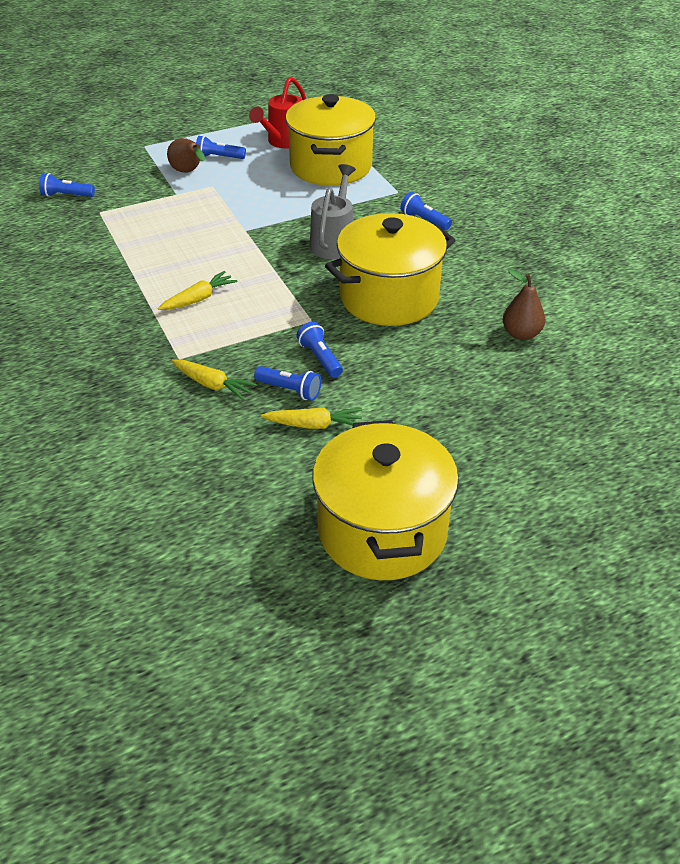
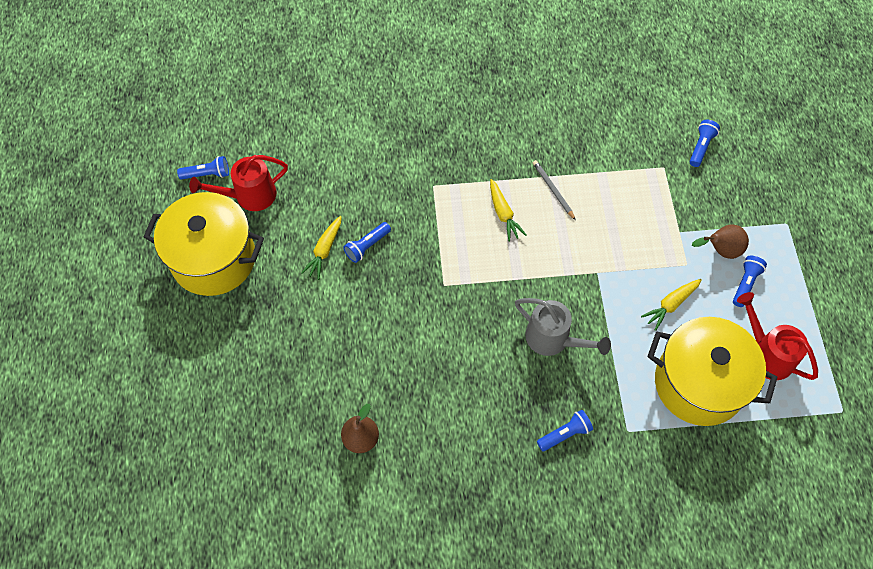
camera: 110 degrees right, 20 degrees up
yellow carrot [171,359,257,400] -> yellow carrot moved to [641,279,702,331]
blue flashlight [296,322,343,378] -> blue flashlight moved to [177,156,229,180]
yellow pot [325,213,456,326] -> none
none -> red watering can [189,155,288,211]
none -> grey pencil [533,160,576,220]

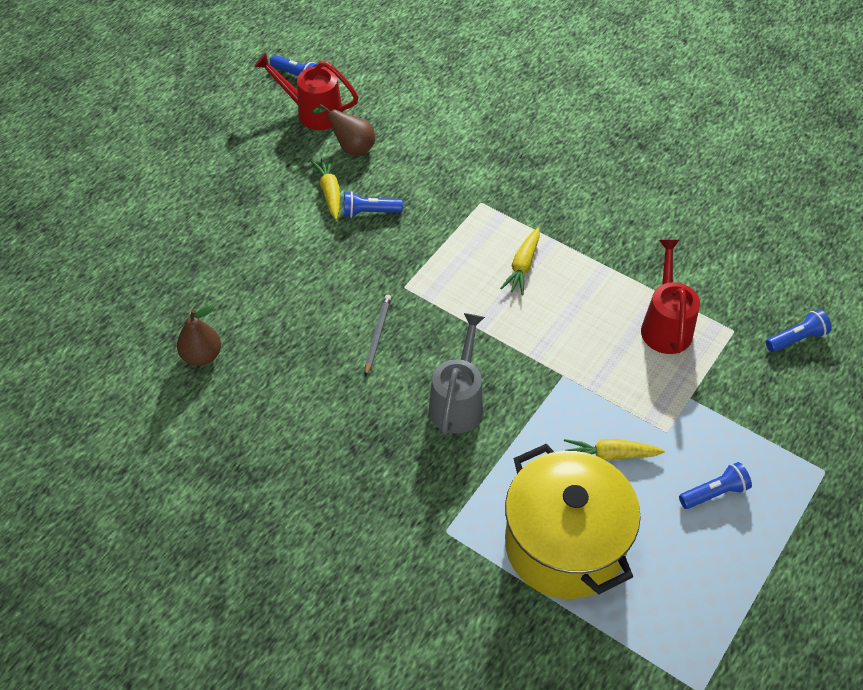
camera: 40 degrees right, 10 degrees down
yellow pot [144,192,264,296] -> none
yellow carrot [301,216,342,280] -> yellow carrot turned 105 degrees clockwise [311,157,340,220]
grey watering can [515,298,611,356] -> grey watering can turned 150 degrees counterclockwise [429,313,485,434]
grey pencil [533,160,576,220] -> grey pencil moved to [365,295,391,377]
blue flashlight [537,410,593,452] -> none
brown pear [692,224,749,259] -> brown pear moved to [311,104,375,155]
red watering can [737,292,818,380] -> red watering can moved to [641,240,700,354]

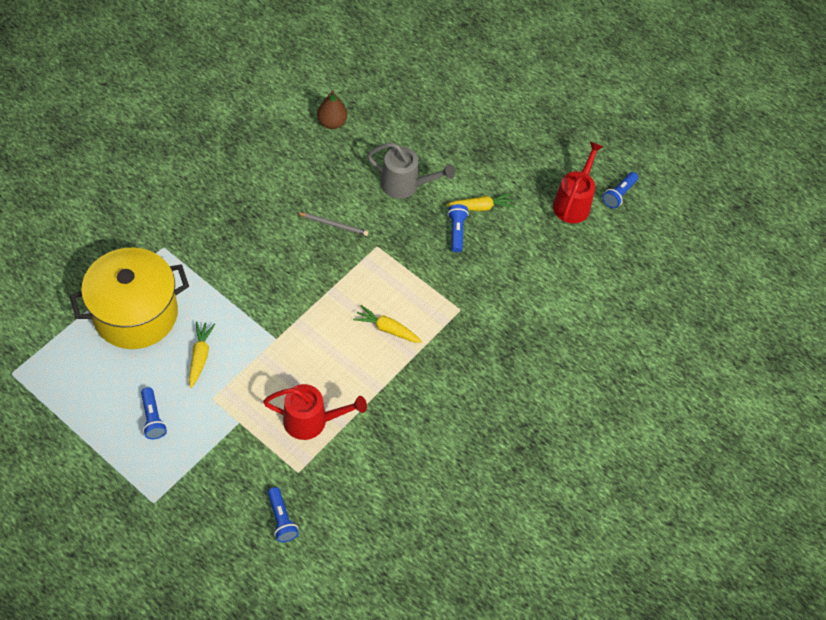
camera: 90 degrees right, 5 degrees up
brown pear [311,104,375,155] -> none
grey watering can [429,313,485,434] -> grey watering can moved to [367,143,455,199]

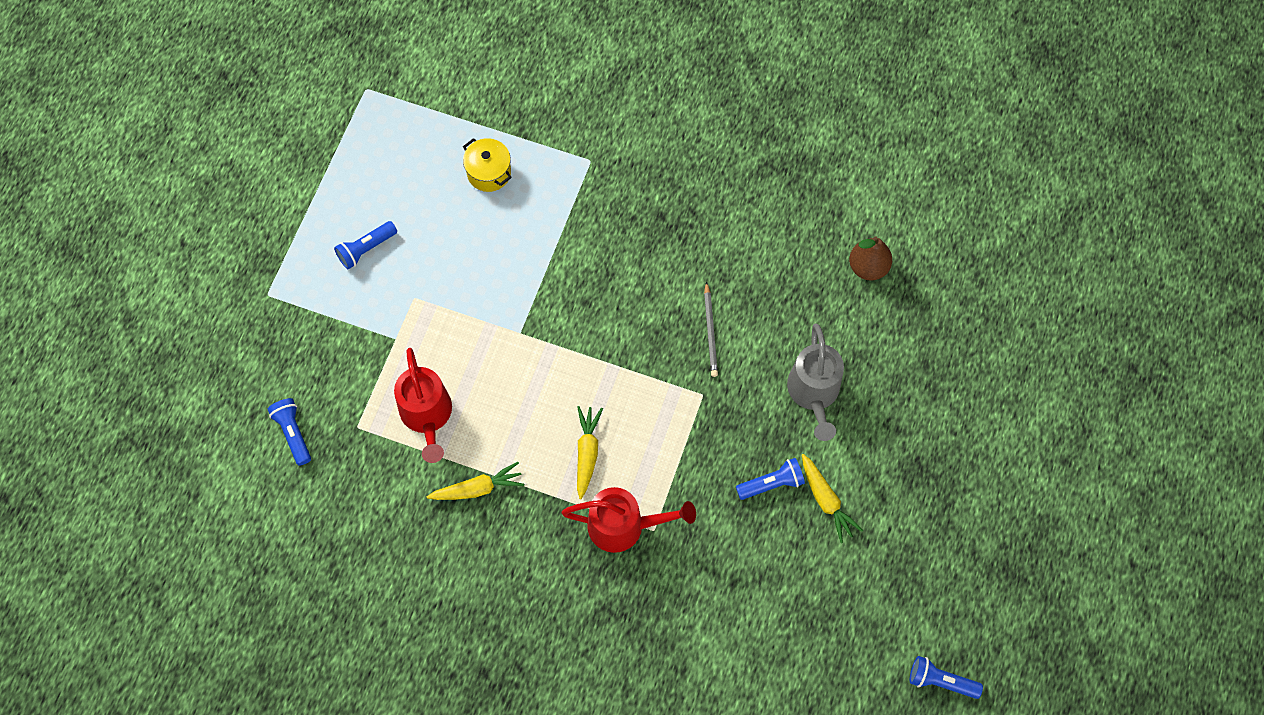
camera: 75 degrees right, 10 degrees up
yellow pot [69,248,189,349] -> yellow pot [463,138,512,192], size x0.43
yellow carrot [189,322,215,388] -> yellow carrot moved to [426,462,524,500]
blue flashlight [268,487,299,542] -> blue flashlight turned 105 degrees clockwise [268,398,311,466]
red watering can [553,141,604,223] -> red watering can moved to [562,487,696,553]

